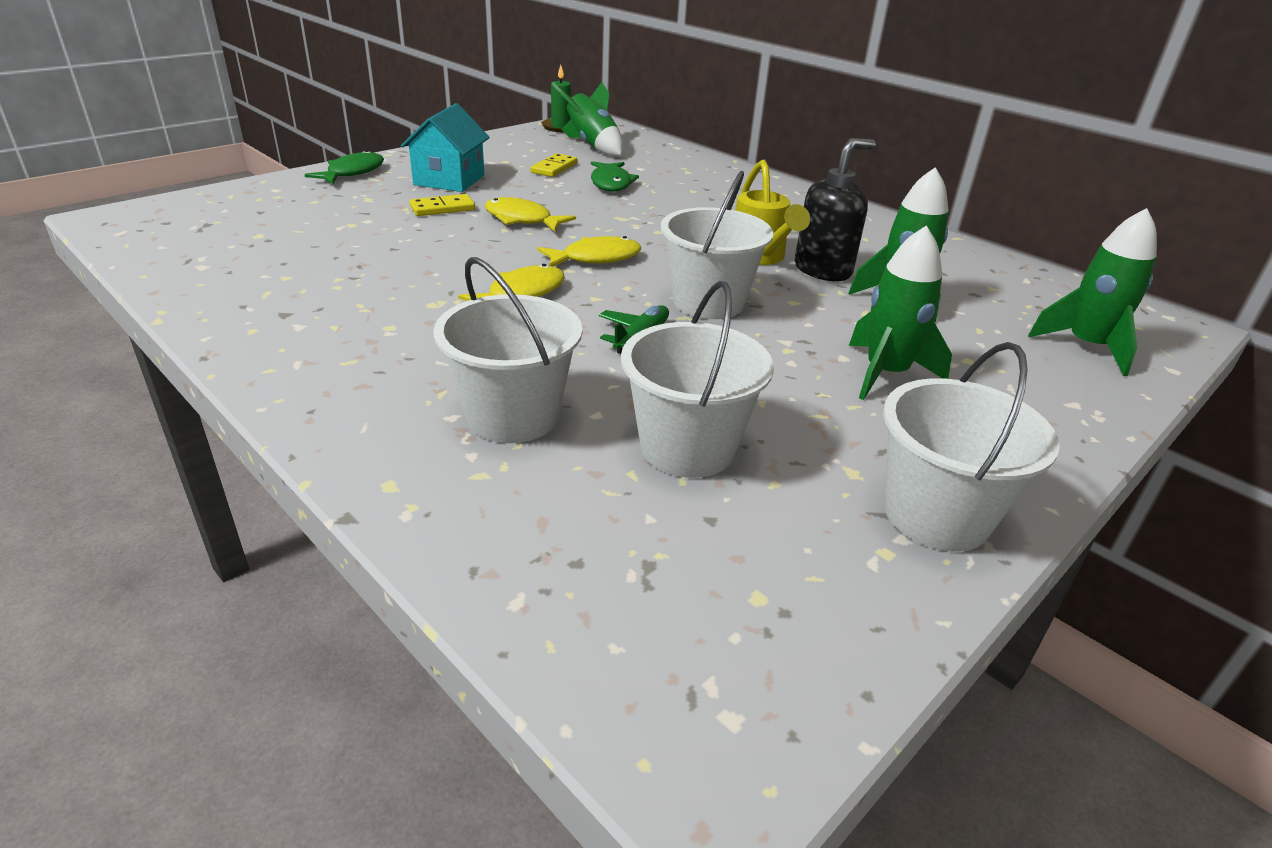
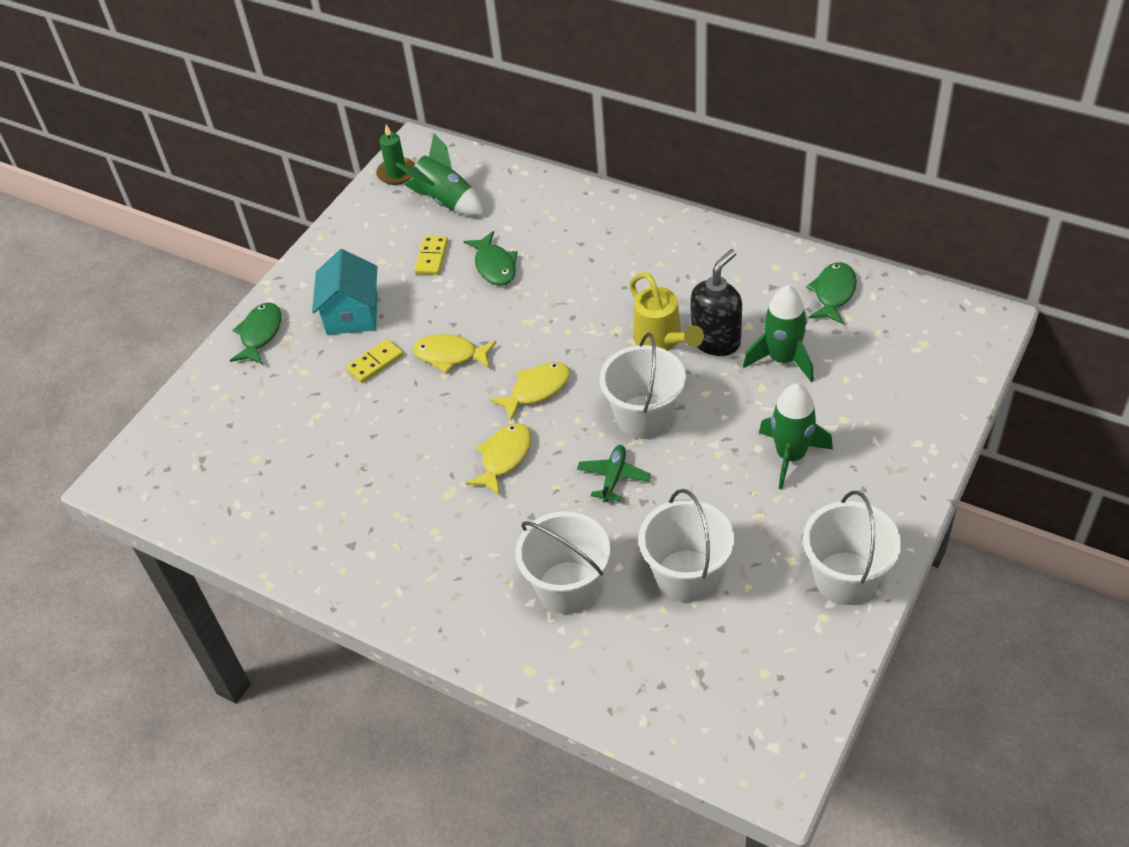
camera: 10 degrees left, 15 degrees up
green rocket [1028,208,1157,376] -> none
none -> green fish [806,262,857,325]

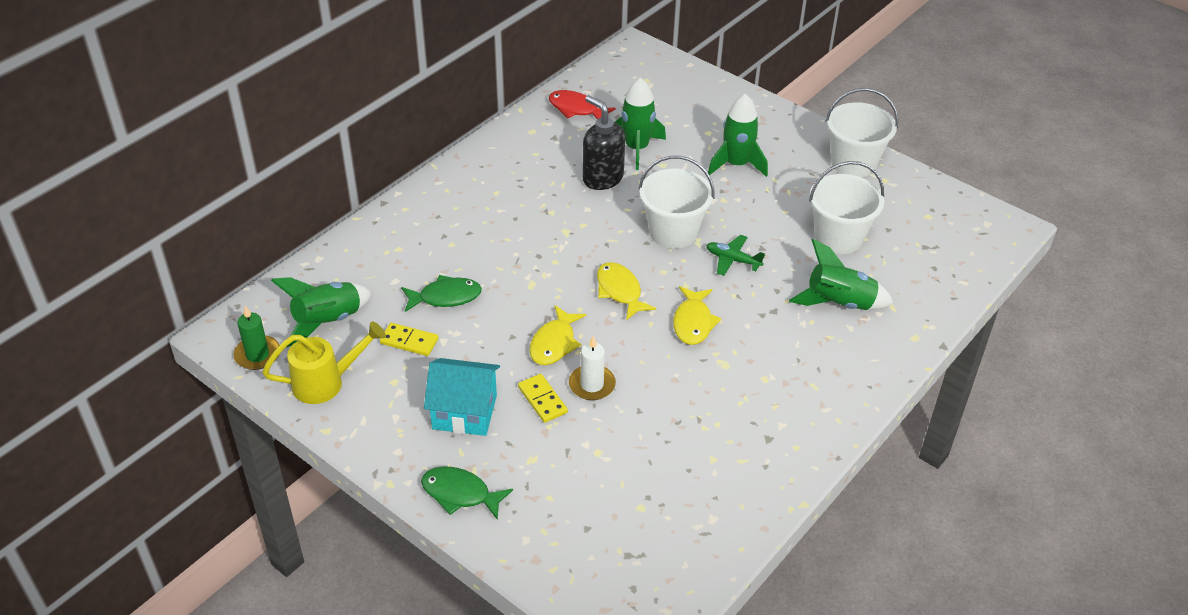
camera: 85 degrees left, 5 degrees down
yellow fish [466,423,531,496] -> yellow fish turned 120 degrees counterclockwise [673,286,721,345]
white bucket [515,511,610,614] -> green rocket [789,239,893,310]
yellow watering can [630,272,704,351] -> yellow watering can moved to [262,321,386,404]
green fish [806,262,857,325] -> red fish [549,90,615,119]
none -> white candle [569,336,616,400]

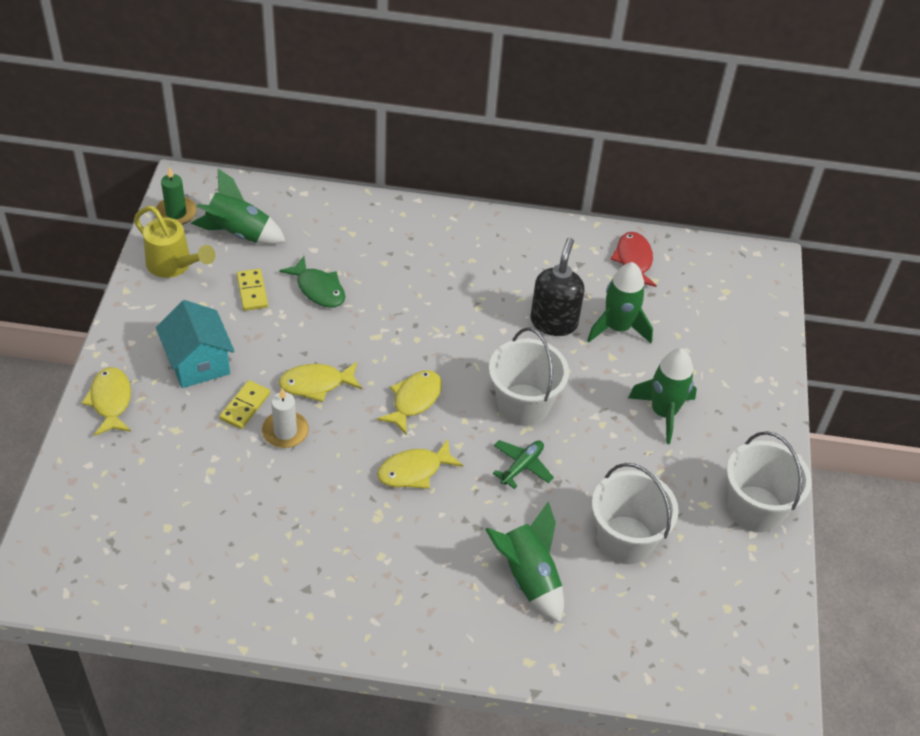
camera: 55 degrees right, 5 degrees up
green fish [421,466,513,520] -> yellow fish [82,367,131,436]
green plane [706,235,765,276] -> green plane turned 45 degrees clockwise [493,440,554,489]

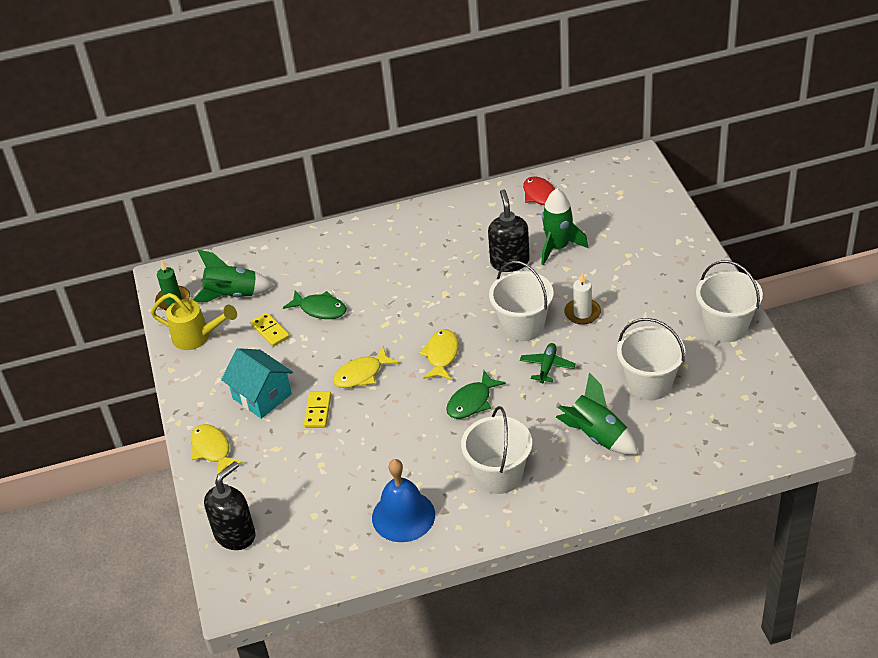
camera: 15 degrees left, 5 degrees down
white candle [262,388,309,448] -> white candle moved to [564,273,601,325]
yellow fish [377,439,463,489] -> green fish [446,370,506,419]
green rocket [628,348,697,444] -> none
none -> black soap dispenser [204,461,256,550]
none -> blue bell [372,459,435,542]
none -> white bucket [461,406,532,494]

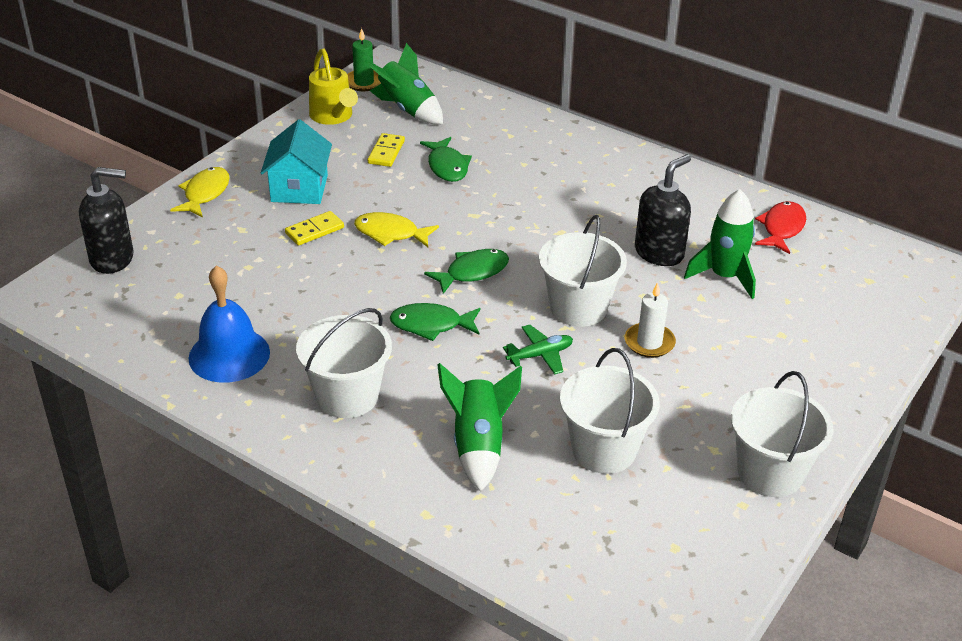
camera: 45 degrees right, 5 degrees down
yellow fish [419,329,459,380] -> green fish [424,249,509,294]

